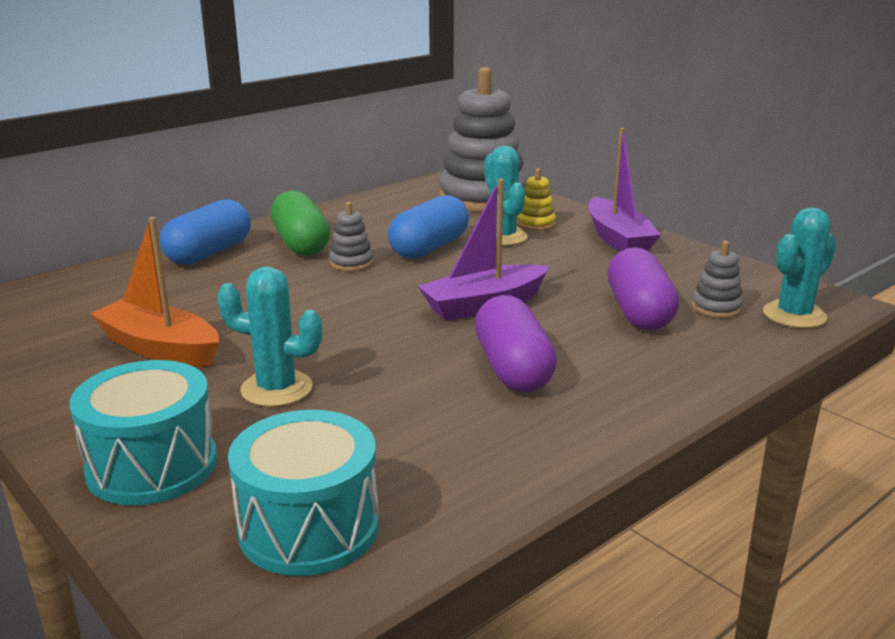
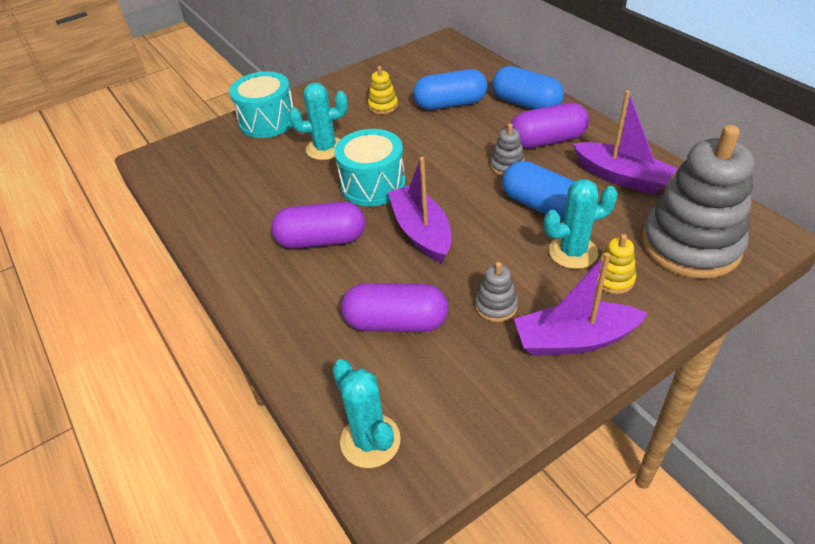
camera: 100 degrees right, 20 degrees up
orange boat [90,217,219,366] -> yellow stacking toy [368,66,398,114]
turquoise cactus [217,267,322,407] -> turquoise cactus turned 60 degrees clockwise [288,82,348,160]
turquoise drum [228,410,379,576] -> turquoise drum moved to [334,129,406,206]
green capsule [271,191,330,256] -> purple capsule [511,102,589,149]
grey stacking toy [691,241,743,318] -> grey stacking toy moved to [475,262,518,322]
none -> blue capsule [413,69,488,110]
none -> purple boat [573,90,677,194]

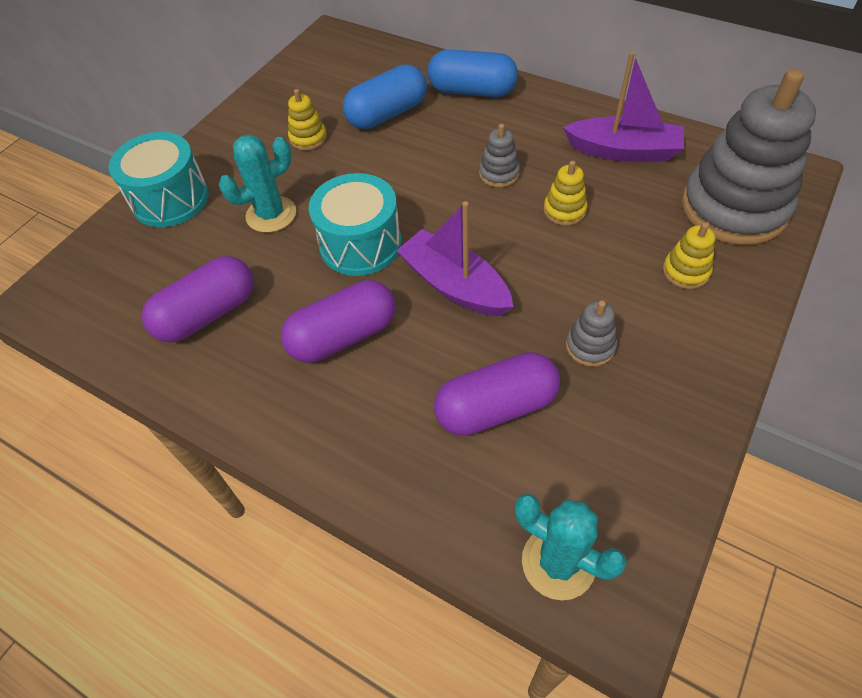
camera: 25 degrees left, 10 degrees up
blue capsule [502,161,575,221] -> yellow stacking toy [543,160,587,226]
purple capsule [511,102,589,149] -> purple capsule moved to [142,256,254,342]
purple boat [514,253,648,356] -> none
turquoise cactus [544,179,618,269] -> none

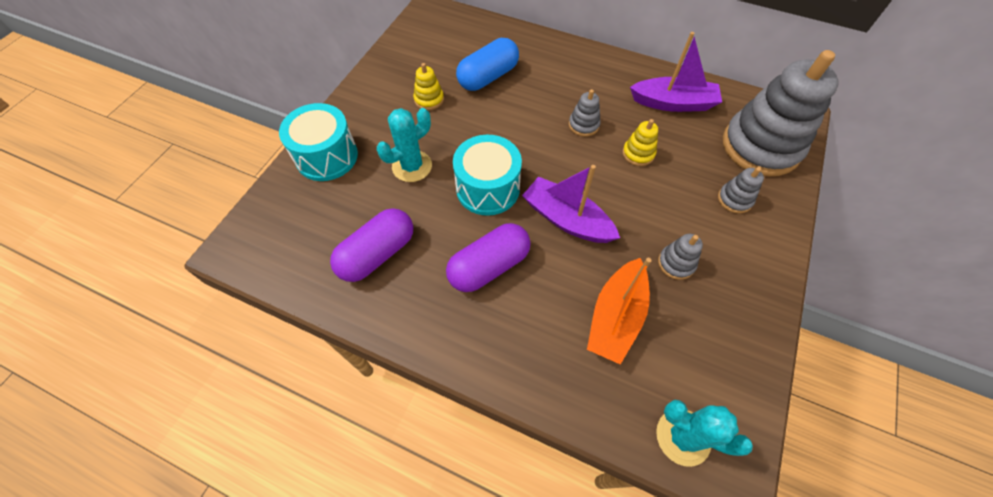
camera: 10 degrees left, 5 degrees up
blue capsule [428,49,518,97] -> none
purple capsule [434,352,560,436] -> orange boat [587,258,652,365]
yellow stacking toy [663,222,715,289] -> grey stacking toy [718,167,764,214]

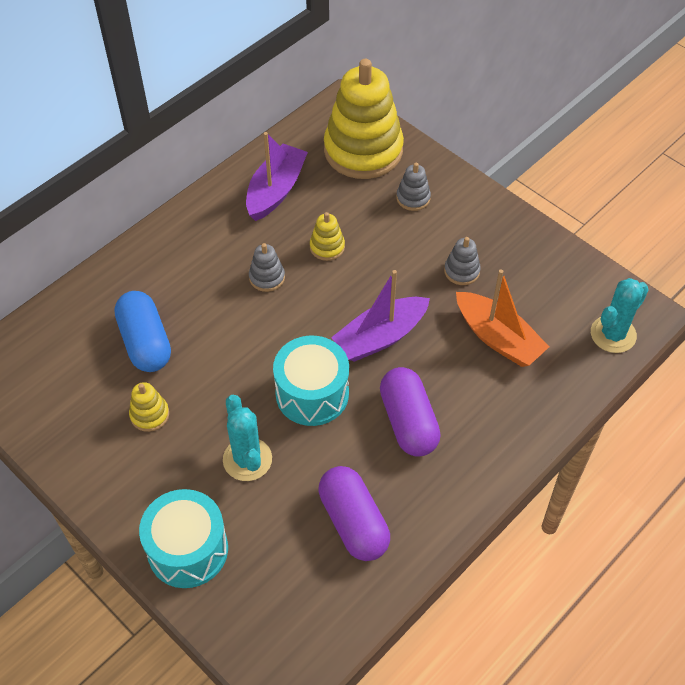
camera: 70 degrees left, 5 degrees down
grey stacking toy [723,50,839,176] -> yellow stacking toy [324,59,404,179]

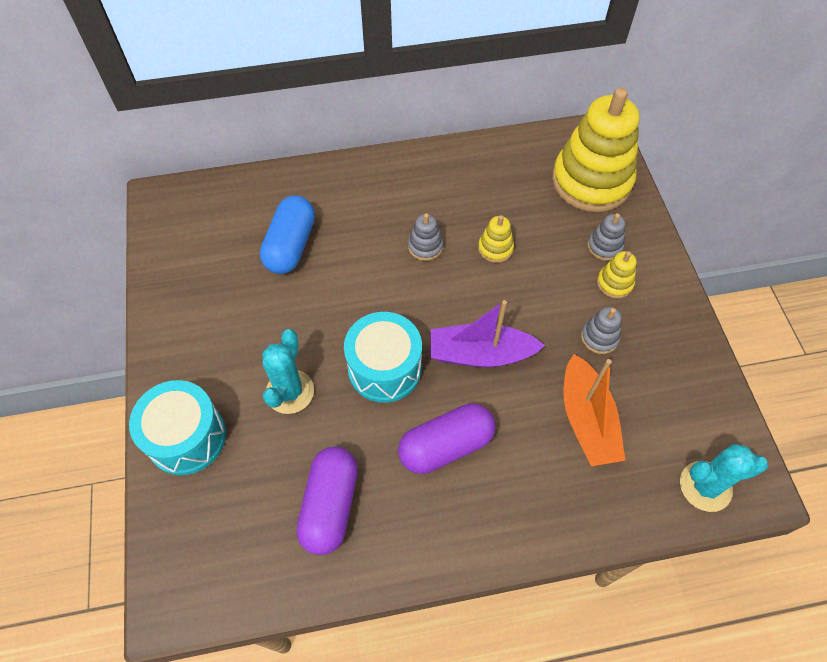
camera: 35 degrees right, 5 degrees up
yellow stacking toy [129,382,169,432] -> yellow stacking toy moved to [597,251,636,299]
purple boat [246,132,308,221] -> none
purple capsule [380,367,441,457] -> purple capsule turned 45 degrees clockwise [398,404,496,474]

